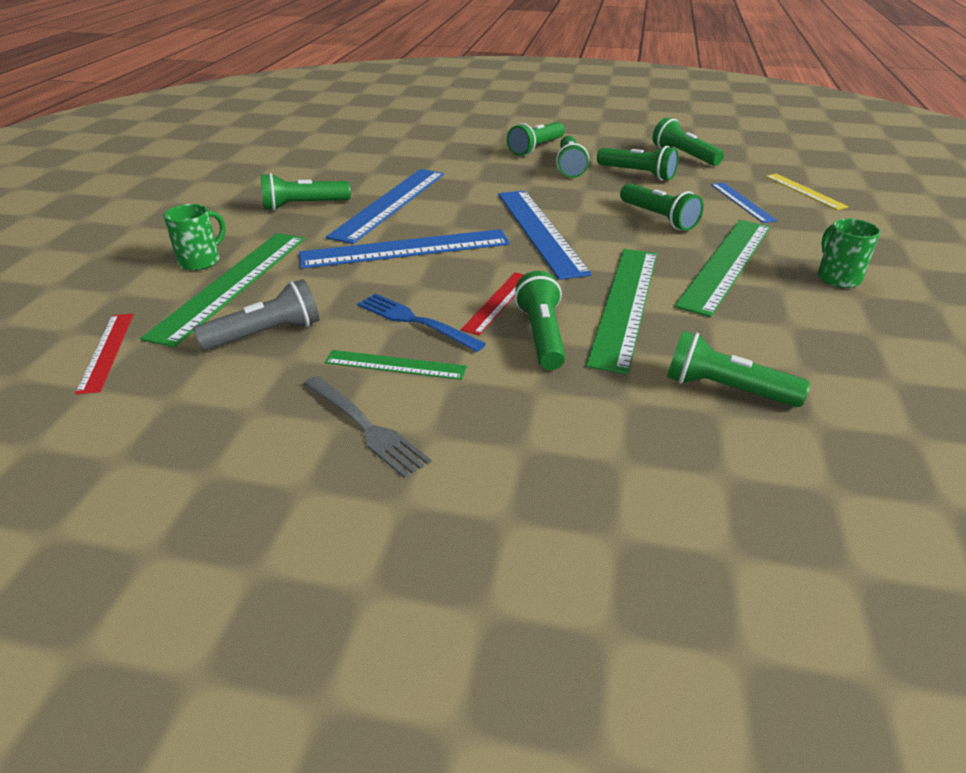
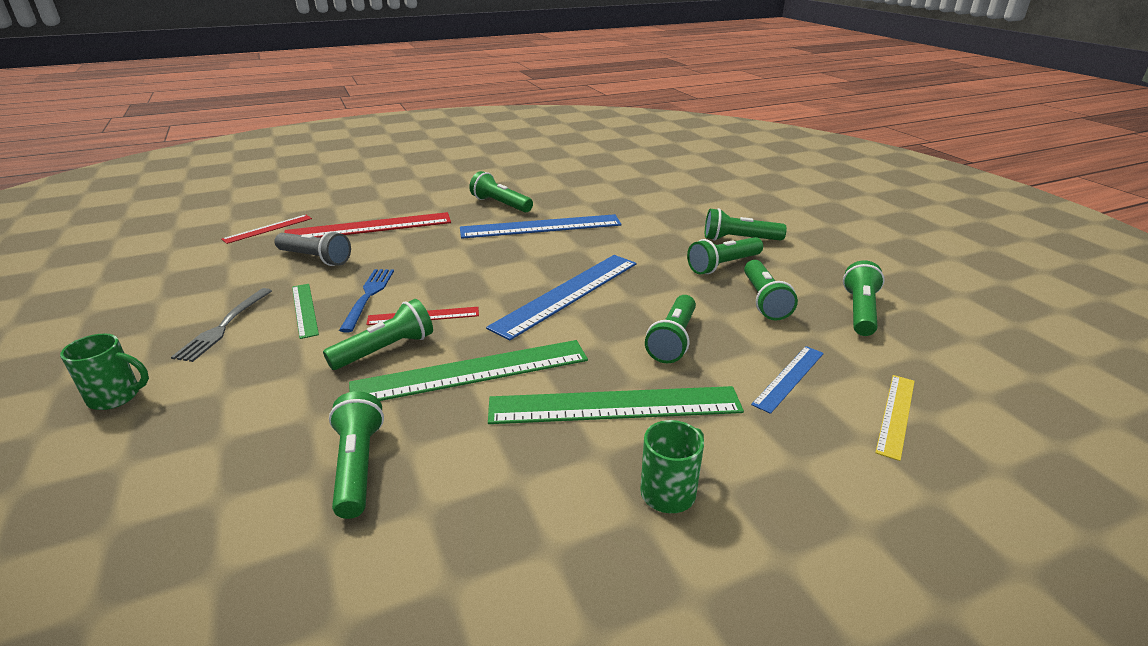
camera: 55 degrees right, 5 degrees down
green ruler [140,233,305,347] -> red ruler [284,212,451,238]
green mug [164,204,226,271] -> green mug moved to [60,334,149,410]
blue ruler [299,229,510,269] -> none

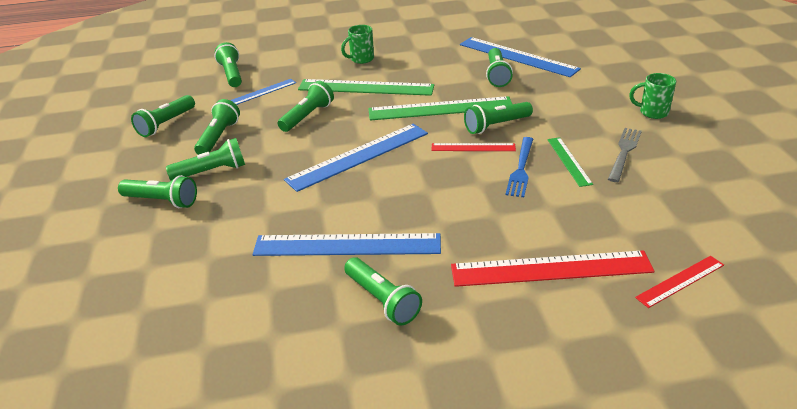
camera: 165 degrees left, 5 degrees up
grey flashlight [274,231,351,266] -> none
yellow ruler [875,375,915,461] -> green flashlight [214,42,242,87]
none -> blue ruler [460,37,581,77]

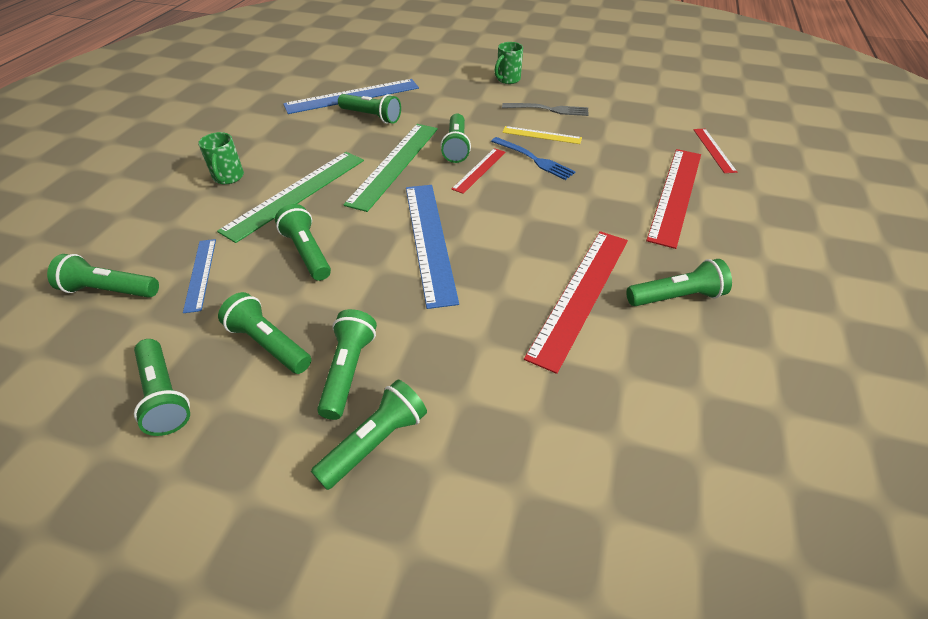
camera: 65 degrees left, 10 degrees up
blue ruler [253,233,441,256] -> red ruler [524,231,628,374]
green ruler [547,137,593,187] -> yellow ruler [502,126,582,144]
grey fork [608,128,642,182] -> grey fork turned 135 degrees clockwise [502,103,589,116]

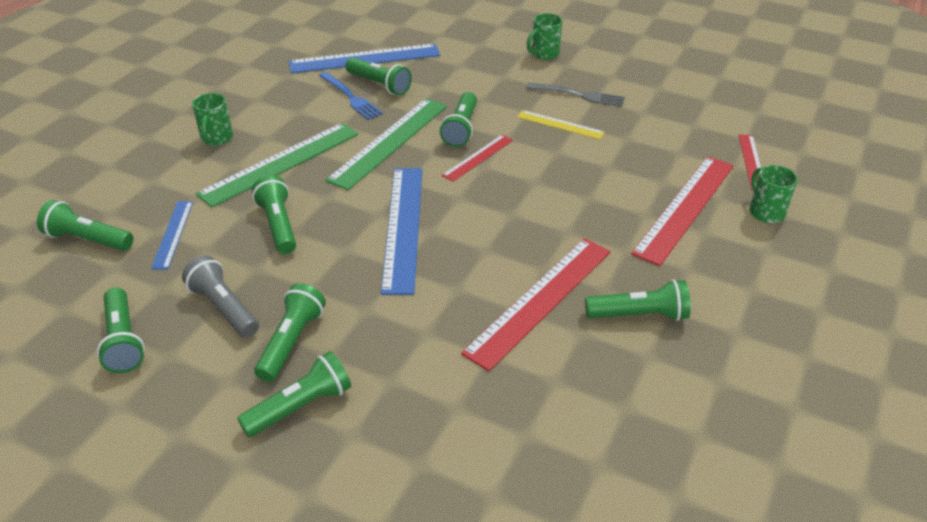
camera: 10 degrees right, 5 degrees down
green flashlight [218,292,311,374] -> grey flashlight [182,255,259,338]
blue fork [491,137,576,180] -> blue fork moved to [319,72,383,120]
none -> green mug [750,165,798,223]

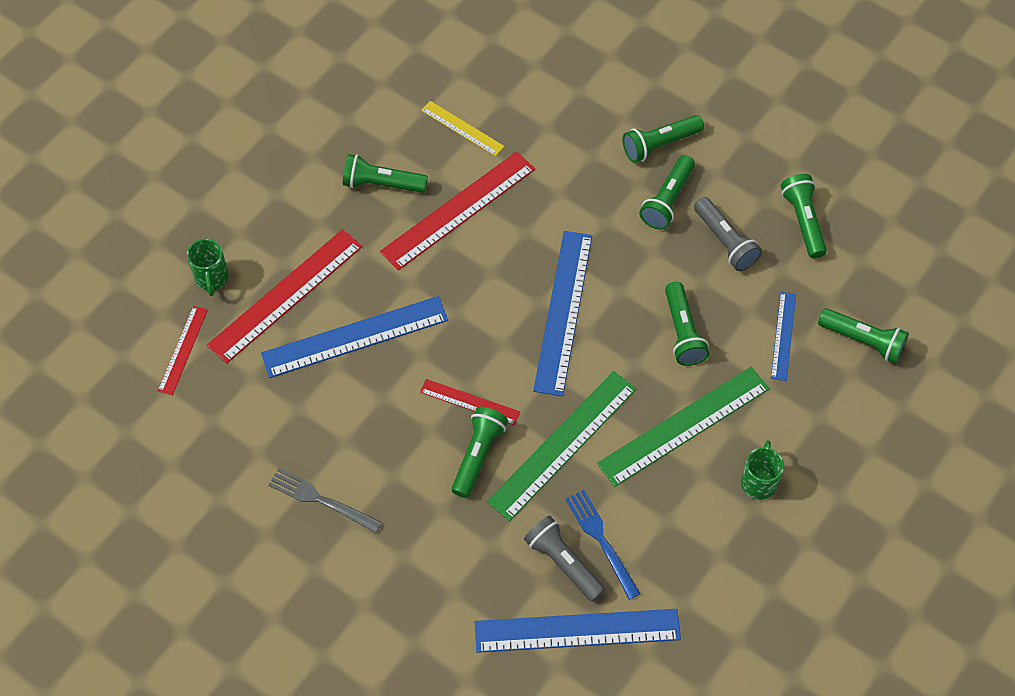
camera: 170 degrees left, 20 degrees up
green flashlight [346,57,412,95] -> grey flashlight [524,516,605,602]
red ruler [442,135,513,182] -> red ruler turned 60 degrees clockwise [420,379,520,425]
yellow ruler [517,110,605,139] -> yellow ruler moved to [421,101,504,156]
green mug [526,13,562,60] -> none
none -> blue ruler [261,296,448,378]

